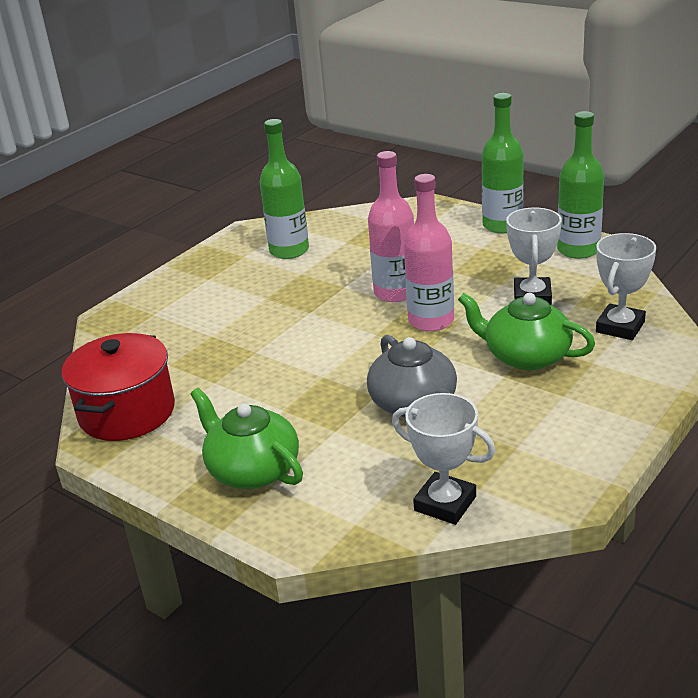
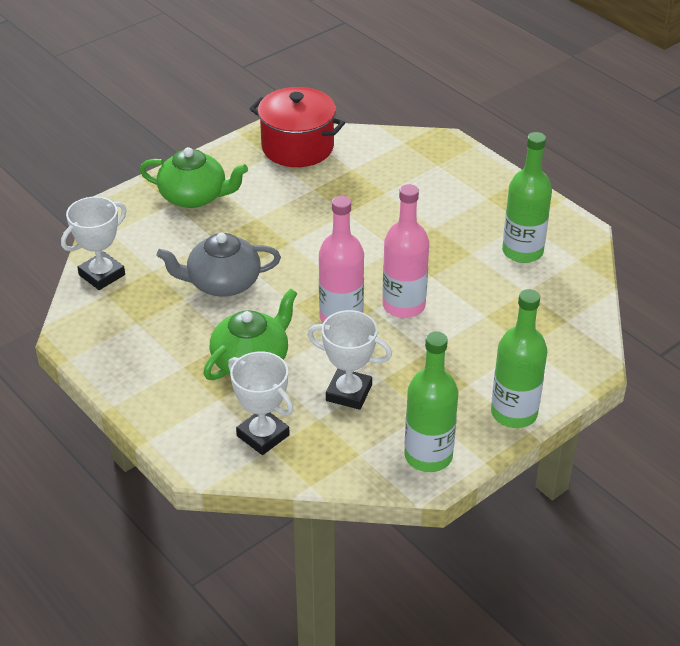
camera: 100 degrees right, 10 degrees up
green teapot [190,388,303,489] -> green teapot turned 45 degrees clockwise [140,147,248,208]

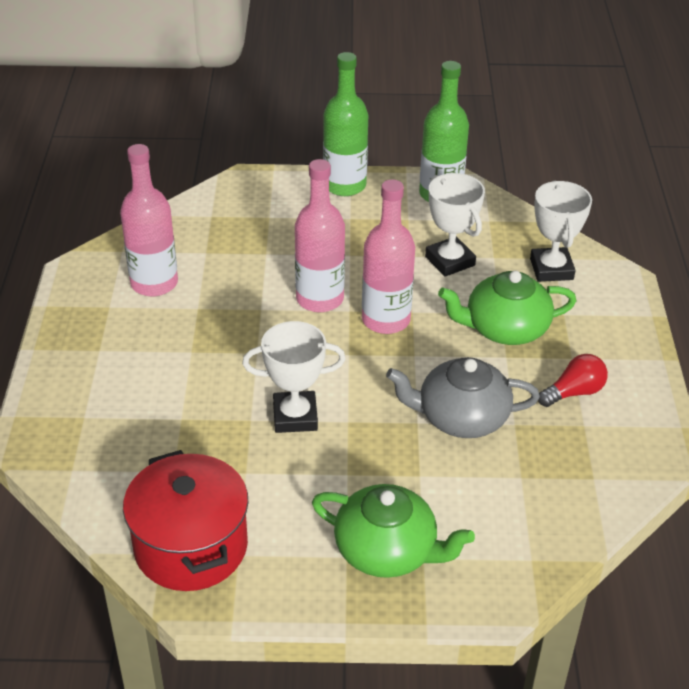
camera: 140 degrees left, 0 degrees up
white trophy [61,197,127,290] -> white trophy moved to [242,321,346,433]
green teapot [140,147,248,208] -> green teapot turned 150 degrees clockwise [312,484,475,578]
grey teapot [156,233,281,297] -> grey teapot turned 150 degrees clockwise [386,357,540,438]
green bottle [502,132,552,263] -> pink bottle [120,144,178,297]
none -> red light bulb [538,354,608,407]

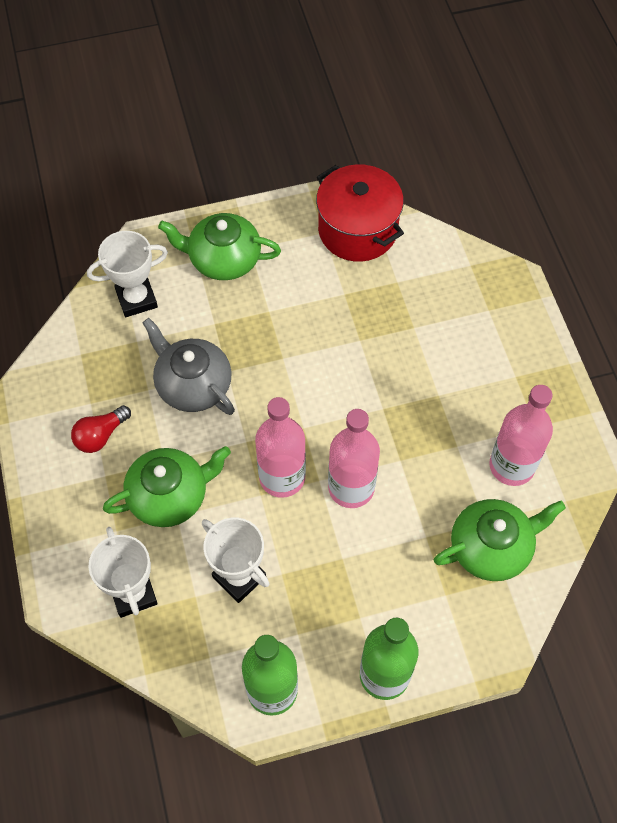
camera: 165 degrees right, 20 degrees up
white trophy [242,321,346,433] -> white trophy moved to [87,231,168,317]
grey teapot [386,357,540,438] -> grey teapot turned 120 degrees counterclockwise [142,318,235,415]
none -> green teapot [434,499,566,581]

